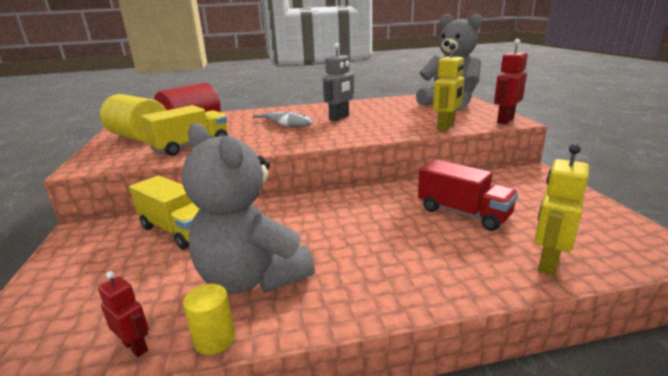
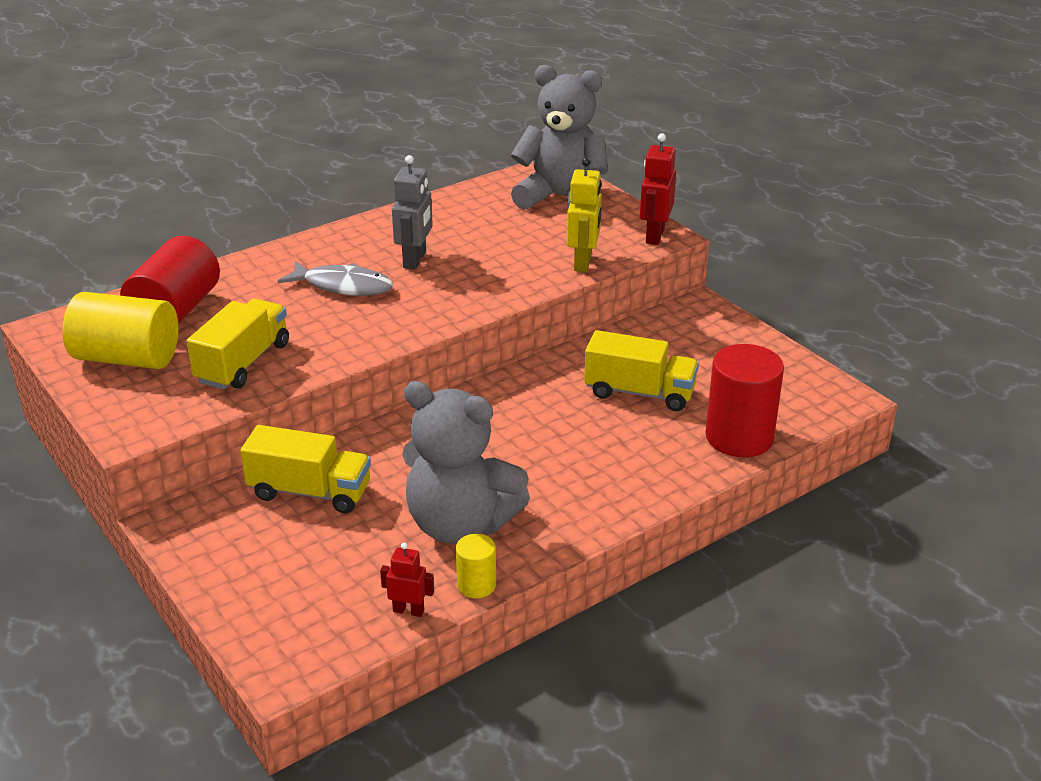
camera: 25 degrees left, 10 degrees up
red truck [418,159,518,231] -> yellow truck [584,330,699,411]
yellow robot [534,144,589,275] -> red cylinder [705,344,784,457]

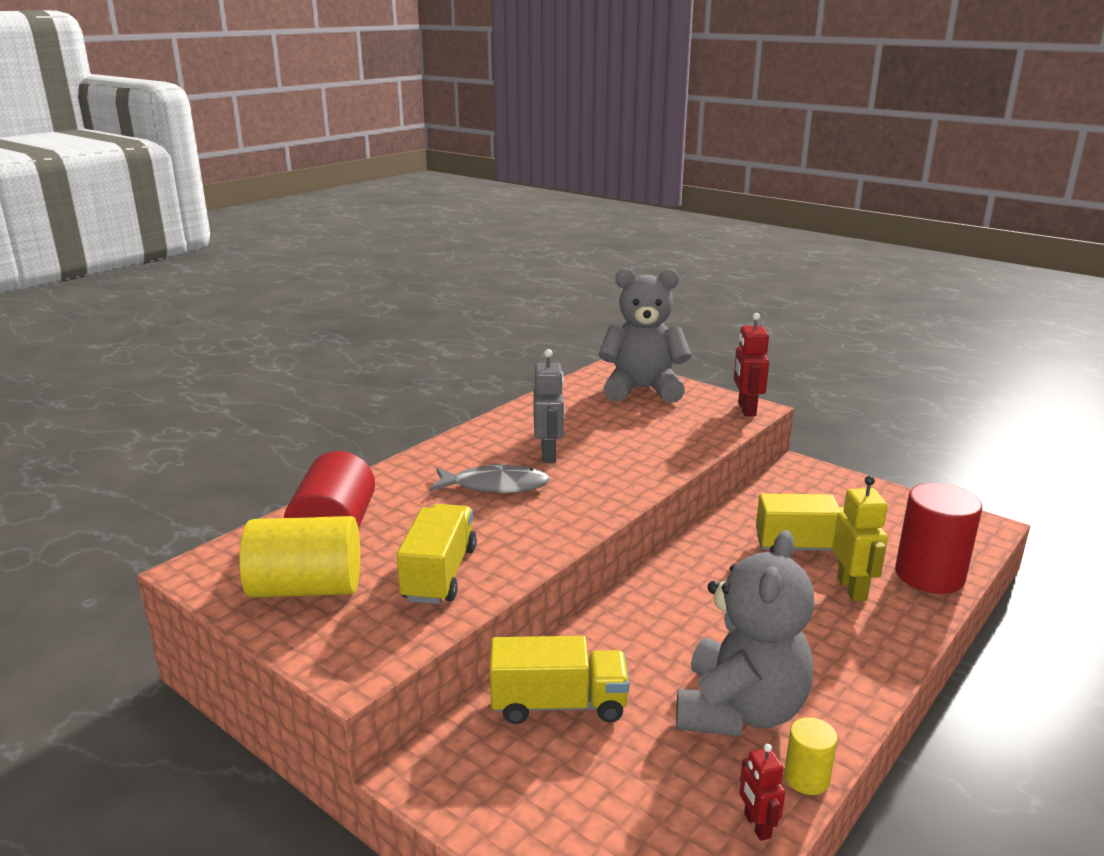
camera: 15 degrees left, 10 degrees down
red robot [380,542,434,617] -> red robot turned 105 degrees counterclockwise [739,744,785,841]
grey teddy bear [402,381,530,544] -> grey teddy bear turned 75 degrees counterclockwise [676,530,814,736]
yellow robot [567,157,602,272] -> yellow robot moved to [832,476,888,602]

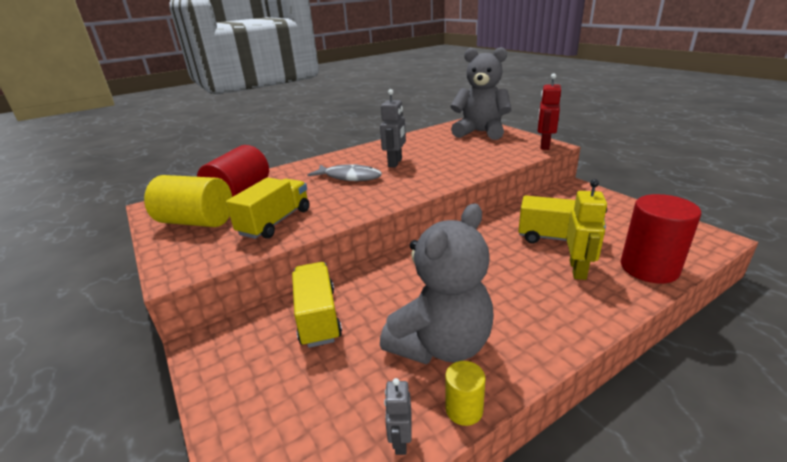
camera: 20 degrees right, 5 degrees up
yellow truck [490,636,630,724] -> yellow truck turned 120 degrees counterclockwise [292,262,342,348]
red robot [739,744,785,841] -> grey robot [384,378,412,455]

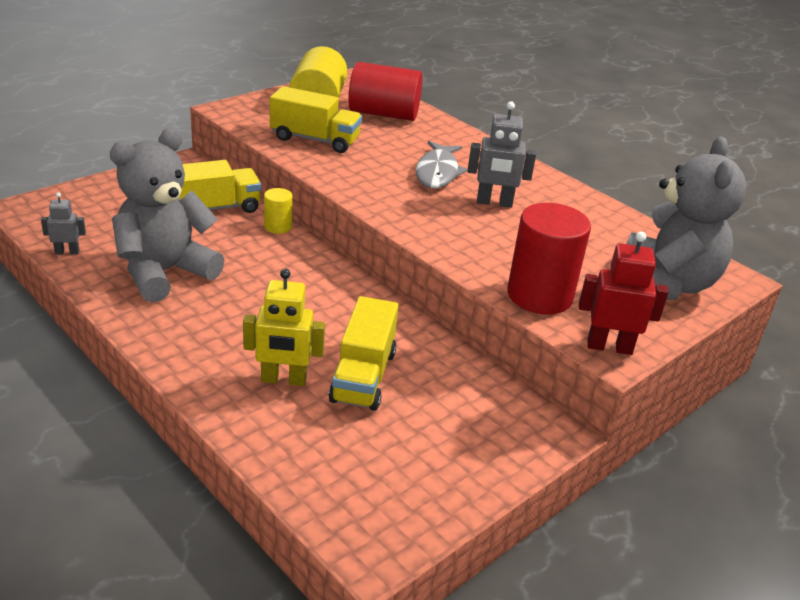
camera: 75 degrees right, 5 degrees up
grey teddy bear [380,204,494,364] -> grey teddy bear turned 105 degrees clockwise [110,128,225,303]
yellow cylinder [445,361,485,426] -> yellow cylinder moved to [264,188,293,234]
red cylinder [621,194,701,284] -> red cylinder moved to [507,203,591,314]

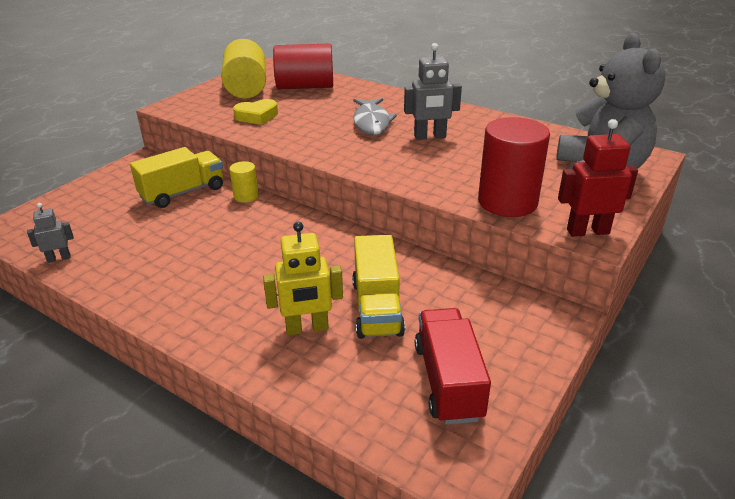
camera: 10 degrees left, 0 degrees up
grey teddy bear [110,128,225,303] -> none
yellow truck [270,86,362,153] -> yellow heart [233,99,278,125]
none -> red truck [415,308,491,425]

